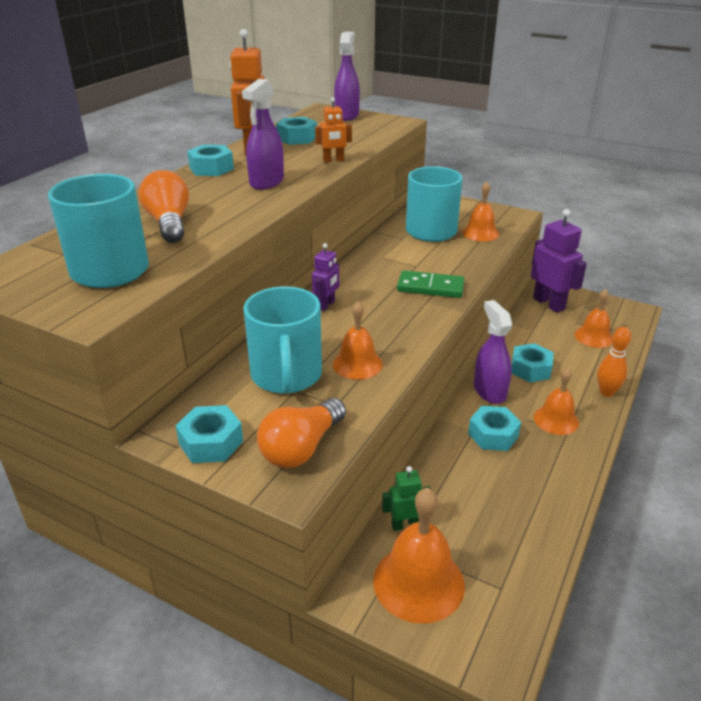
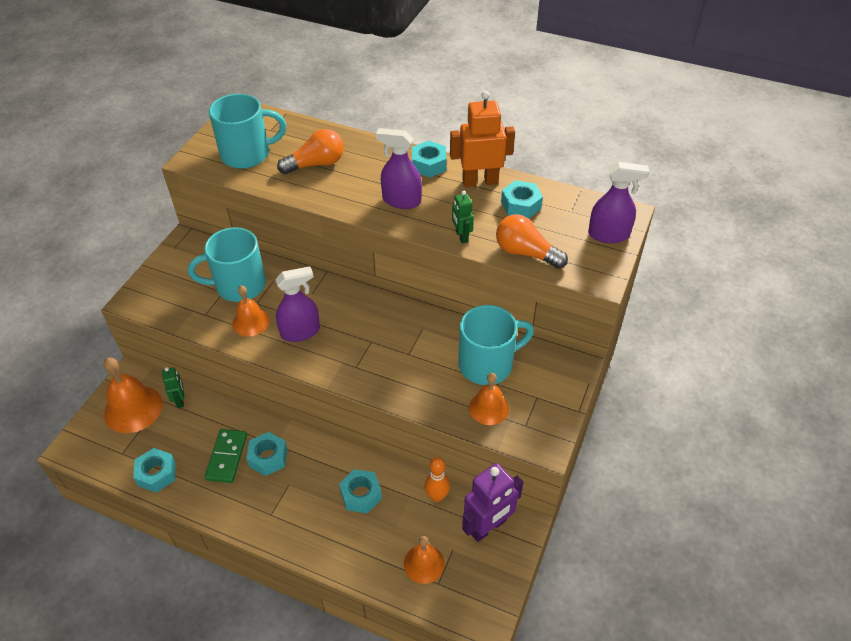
camera: 85 degrees right, 15 degrees up
turquoise nut [175,405,243,463] -> turquoise nut moved to [133,448,176,493]
orange light bulb [257,398,346,468] -> orange light bulb moved to [496,214,568,269]
purple robot [312,243,339,311] -> none
orange robot [315,97,352,162] -> green robot [452,191,474,244]
green domino [397,270,465,298] -> green domino moved to [205,429,247,483]
purple spray bottle [474,300,512,404] -> purple spray bottle moved to [275,266,320,342]
orange bell [534,368,579,435] -> none
orange bowling pin [597,327,631,397] -> orange bowling pin moved to [425,457,450,502]

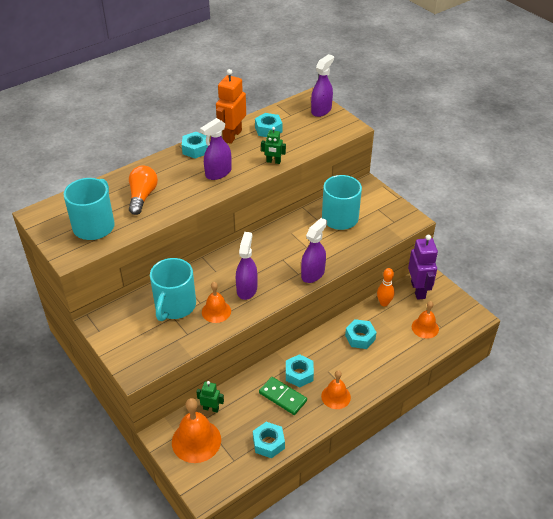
camera: 60 degrees left, 5 degrees down
orange bell [469,373,509,425] -> orange bell moved to [321,370,351,409]
orange light bulb [496,214,568,269] -> none
none -> purple spray bottle [301,218,327,283]

